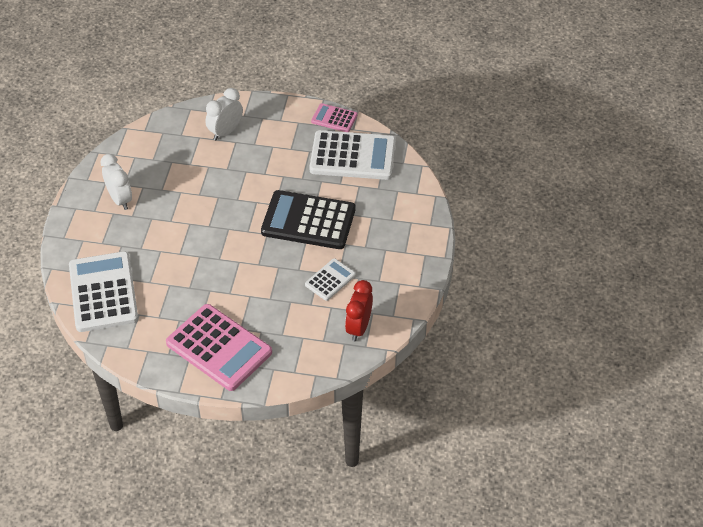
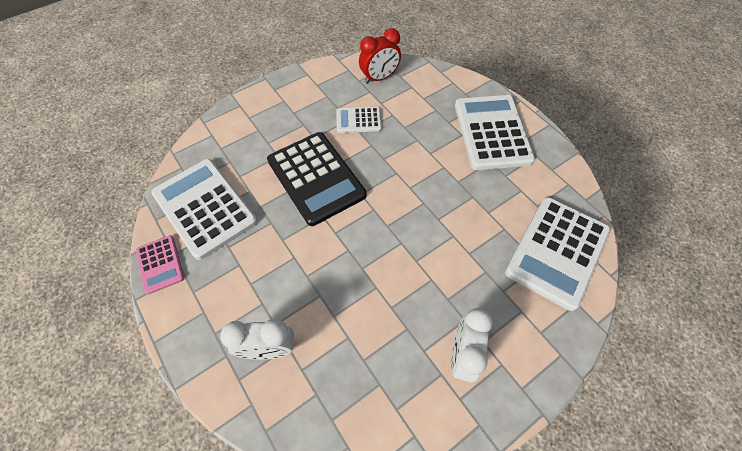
camera: 135 degrees left, 10 degrees up
pink calculator [166,304,272,391] -> white calculator [455,95,535,170]

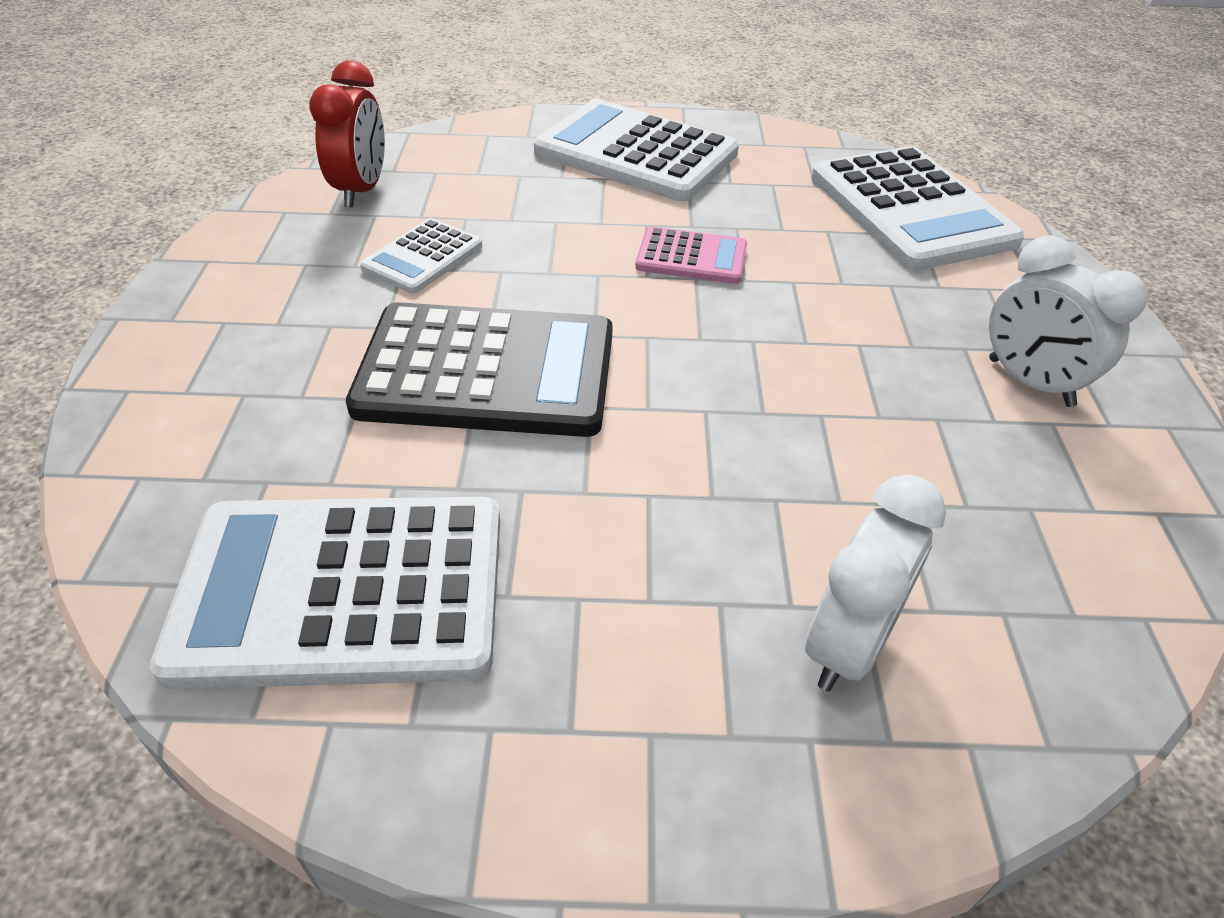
camera: 55 degrees left, 15 degrees down
pink calculator [136,235,184,294] -> pink calculator moved to [635,226,747,284]

